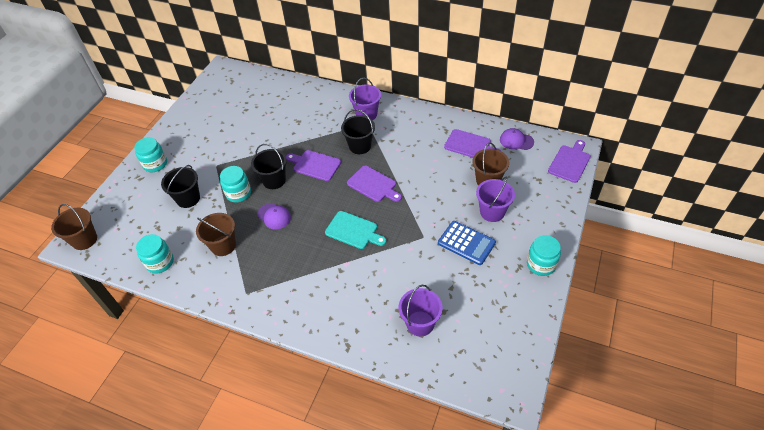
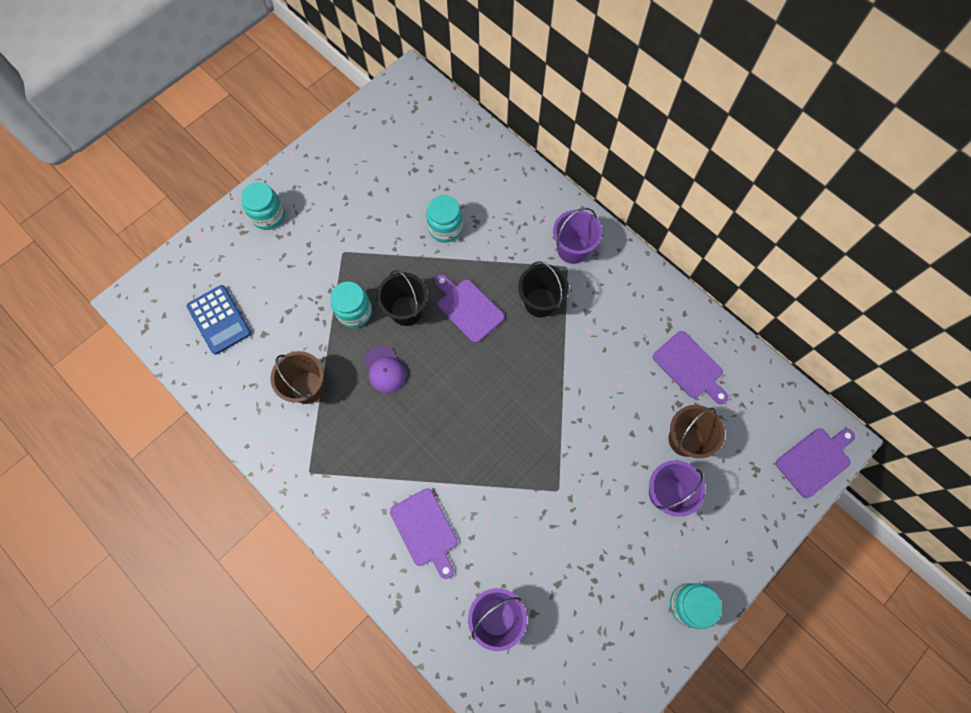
camera: 20 degrees right, 20 degrees up
brown bucket [51,204,97,250] -> none
turquoise jar [136,234,174,273] -> turquoise jar moved to [426,195,463,243]
black bucket [161,165,200,208] -> none
turquoise cutting board [325,211,386,249] -> none
purple cutting board [347,166,402,202] -> purple cutting board moved to [390,488,458,579]
blue calculator [438,221,496,265] -> blue calculator moved to [187,285,251,355]
purple cap [500,128,534,150] -> none

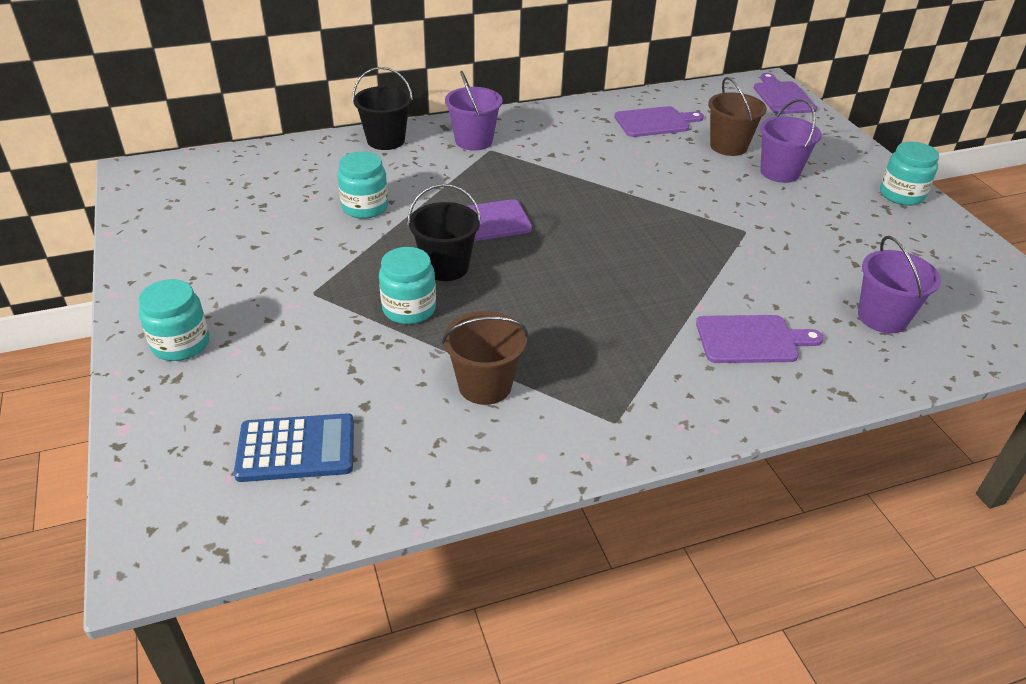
camera: 65 degrees left, 30 degrees down
purple cap [364,346,406,393] -> none
black bucket [518,261,569,317] -> black bucket moved to [352,67,413,150]

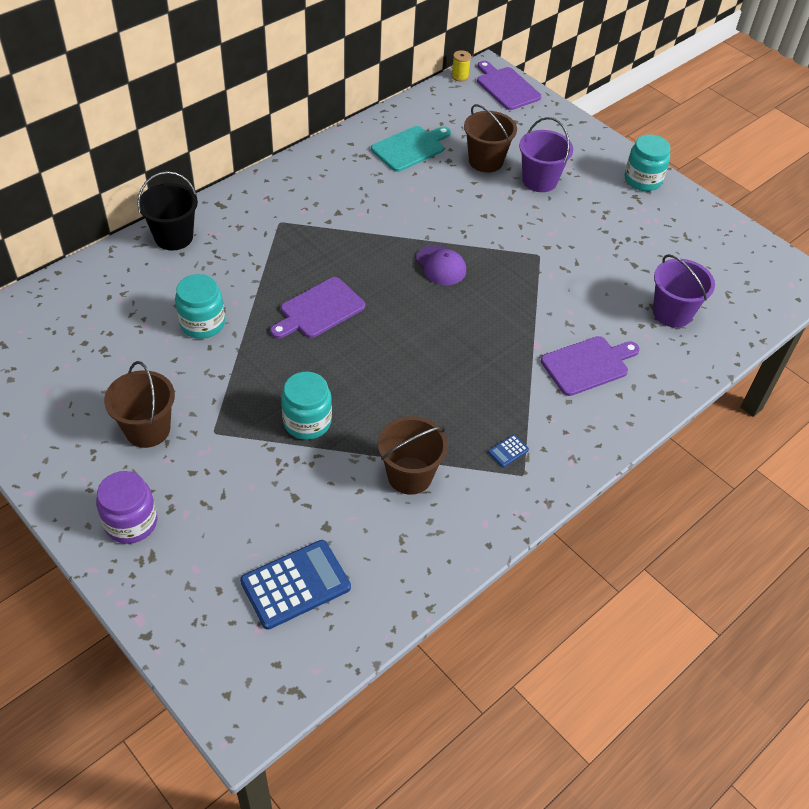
camera: 25 degrees left, 10 degrees up
turquoise jar [138,279,209,361] -> purple jar [96,471,157,544]
black bucket [407,184,481,281] -> none
purple bucket [445,71,503,151] -> none
purple cutting board [614,106,704,137] -> turquoise cutting board [371,126,451,172]
none -> brown bucket [104,361,175,448]
none -> purple cap [416,245,466,285]
none -> yellow spool [451,50,471,82]
none -> blue calculator [488,435,529,467]

